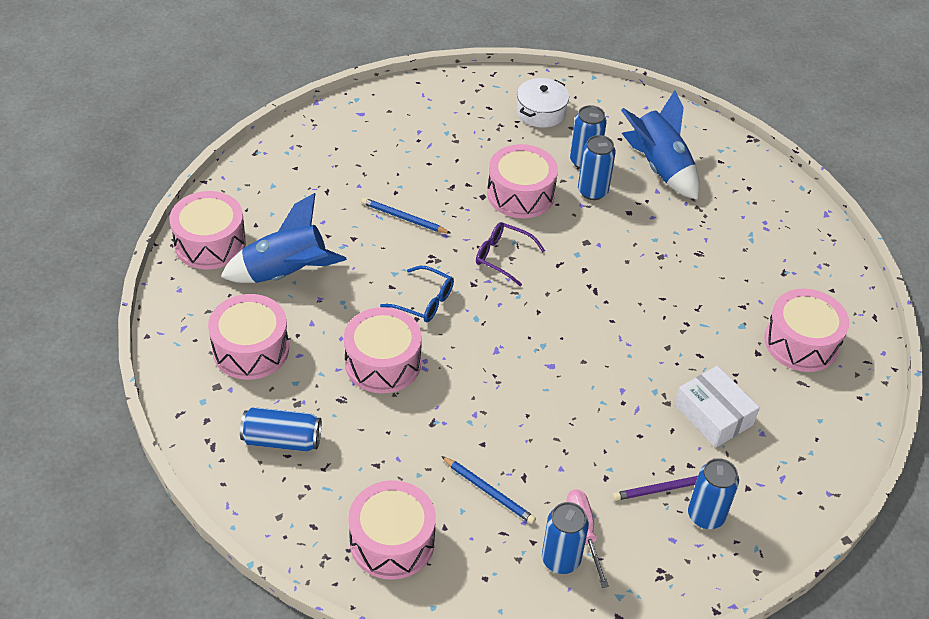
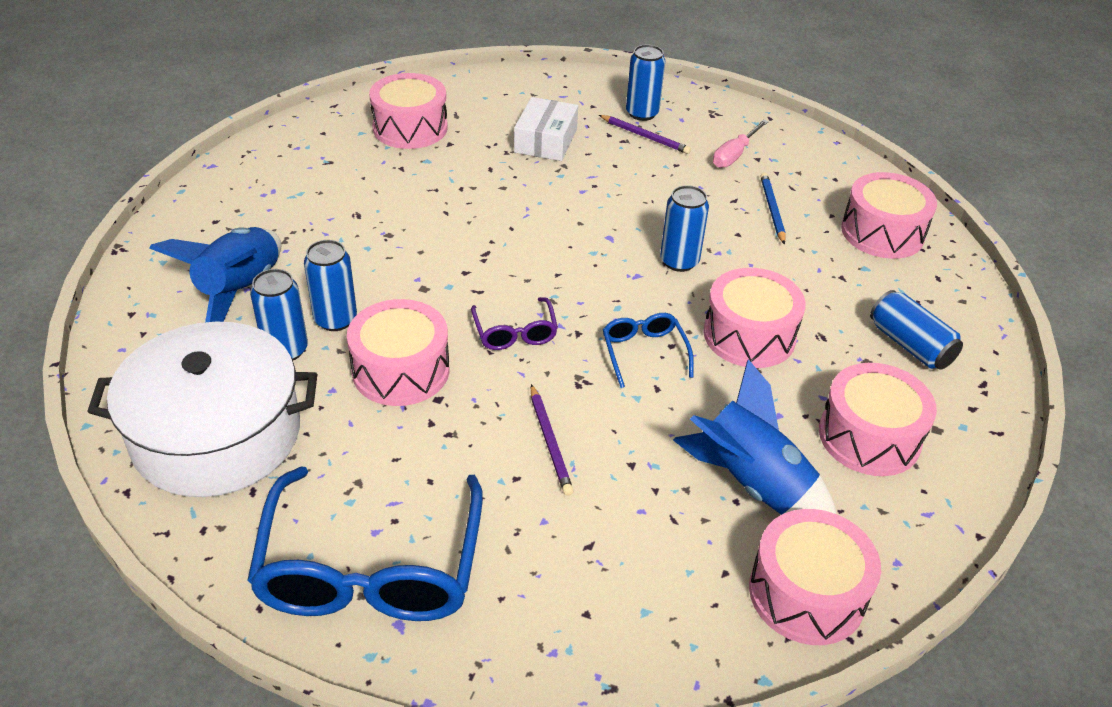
camera: 130 degrees left, 5 degrees down
blue pencil [362,198,451,234] -> purple pencil [531,384,574,495]
white pot [517,78,569,128] -> white pot [87,321,317,497], size x2.04
blue can [542,502,589,574] -> blue can moved to [660,185,709,272]
none -> blue glasses [247,466,483,621]

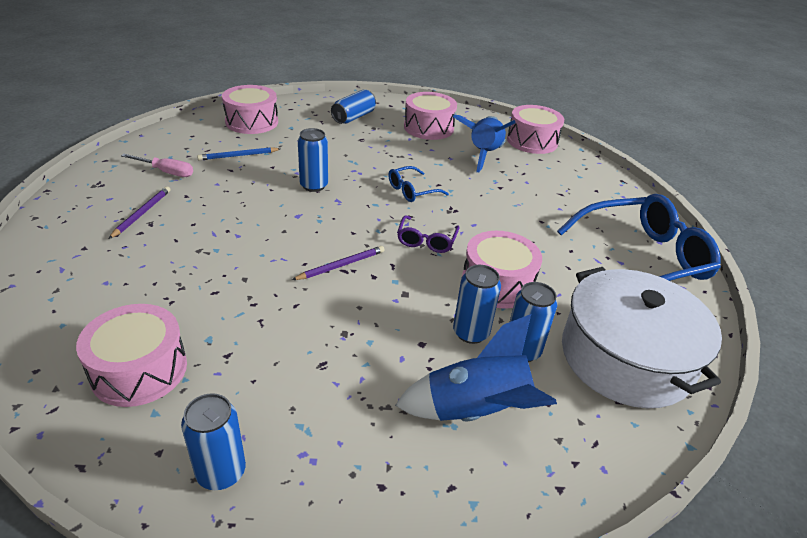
camera: 110 degrees left, 5 degrees down
purple glasses [471,297,558,350] -> purple glasses turned 135 degrees clockwise [397,215,460,253]
white box [514,97,578,161] -> none
purple pencil [531,384,574,495] -> purple pencil moved to [292,246,385,280]
blue can [626,45,665,121] -> blue can moved to [181,393,246,490]
pink drum [703,268,806,368] -> none

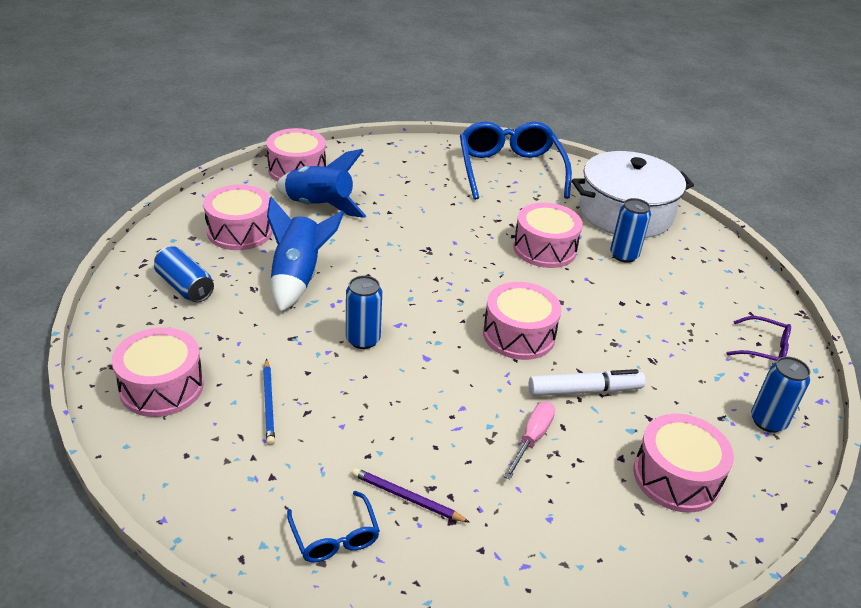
camera: 80 degrees left, 0 degrees up
pink screwdriver [121,154,193,177] -> pink screwdriver moved to [504,402,555,480]
purple pencil [292,246,385,280] -> pink drum [483,282,562,360]
blue glasses [388,166,449,202] -> blue glasses moved to [287,491,380,562]
blue rocket [395,314,557,422] -> blue rocket moved to [267,197,344,312]
purple glasses [397,215,460,253] -> purple glasses moved to [726,316,791,361]
blue can [453,265,501,344] -> none
none -> white marker [529,369,645,396]

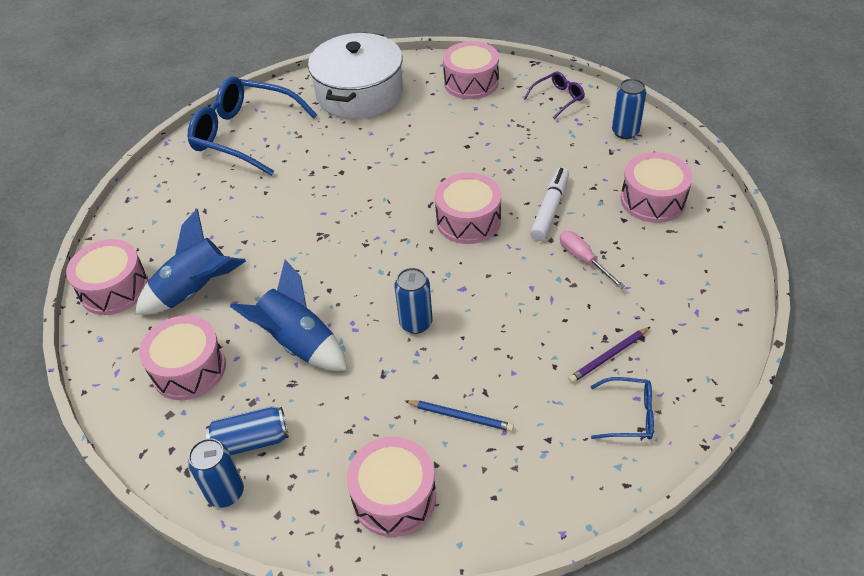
camera: 55 degrees left, 10 degrees up
pink drum [513,203,583,268] -> pink drum moved to [443,41,499,99]
blue can [610,198,651,263] -> blue can moved to [188,438,244,508]

